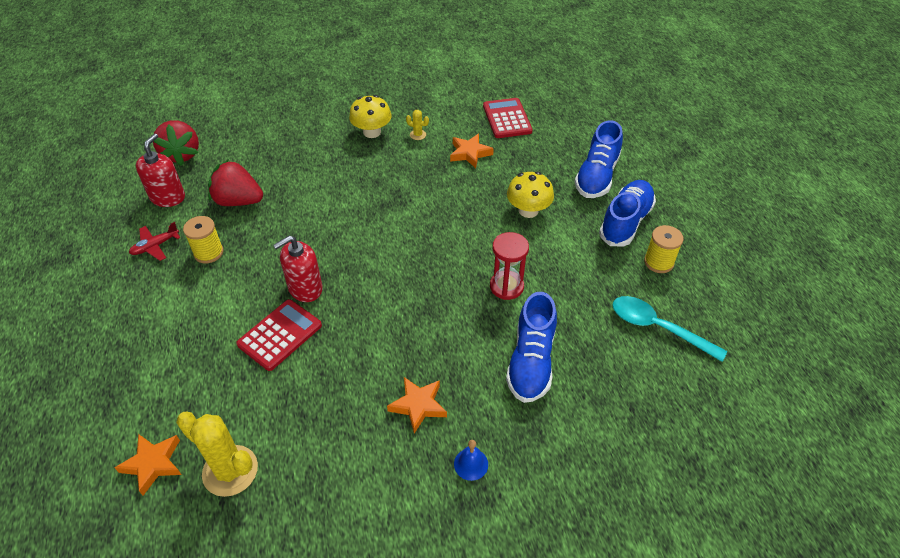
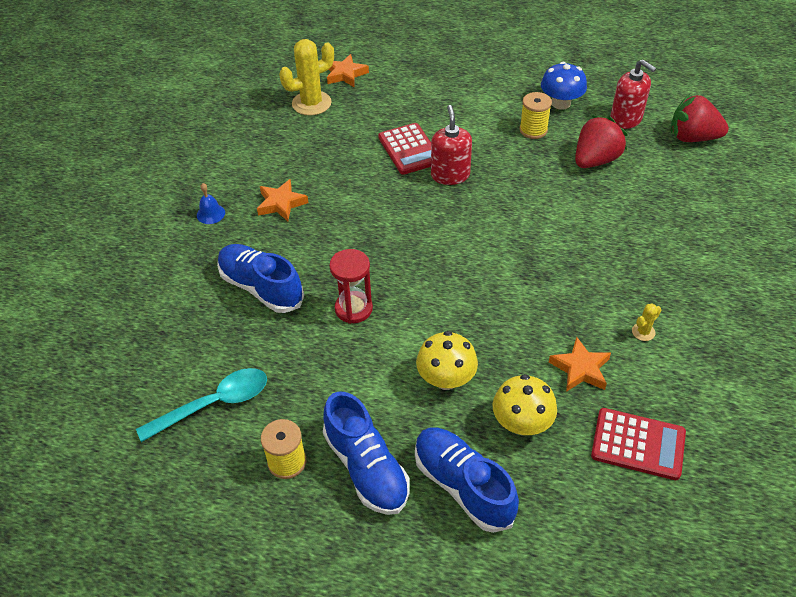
camera: 120 degrees right, 0 degrees up
red plane [129,222,181,261] -> blue mushroom [541,62,587,110]
yellow mushroom [349,95,392,138] -> yellow mushroom moved to [493,374,557,435]

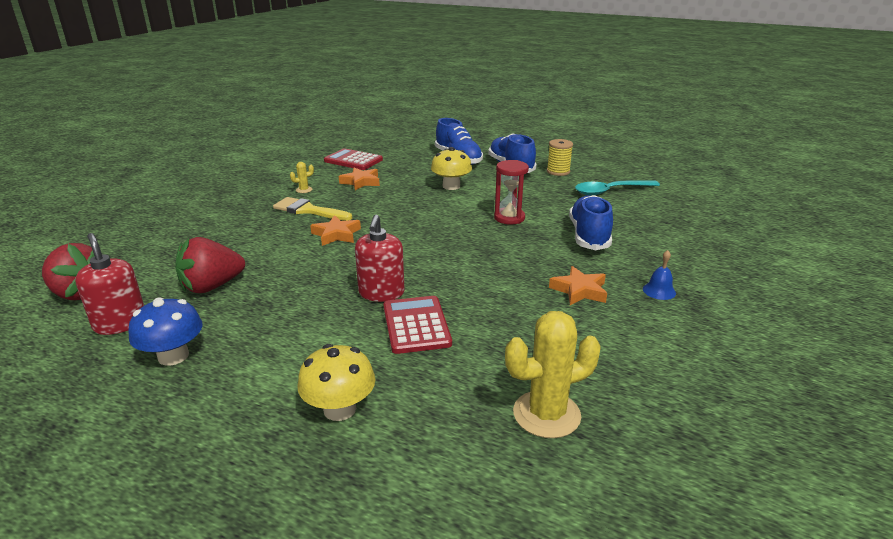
camera: 170 degrees left, 20 degrees down
blue shoe [217,244,304,313] -> blue shoe turned 135 degrees counterclockwise [569,195,613,250]
orange star [327,54,369,87] -> orange star moved to [310,215,361,246]
yellow mushroom [493,374,557,435] -> yellow mushroom moved to [298,344,375,421]
yellow spool [519,92,552,139] -> none
none -> yellow brush [273,197,352,221]

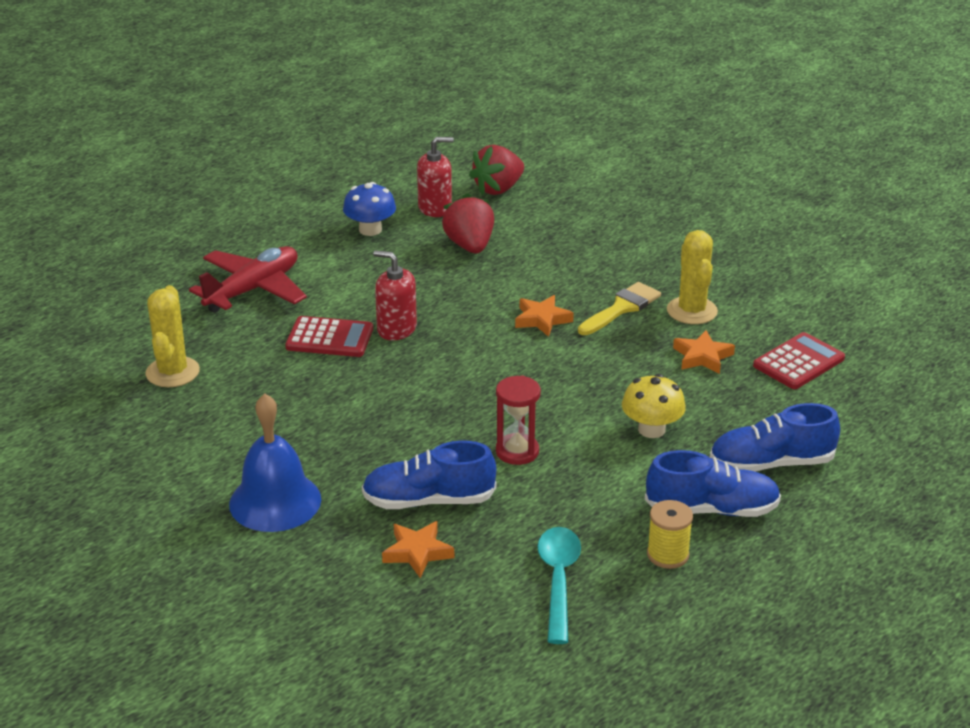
camera: 110 degrees right, 5 degrees up
yellow cactus [290,162,314,193] -> yellow cactus [667,230,718,324], size x2.23
yellow mushroom [298,344,375,421] -> red plane [189,246,307,313]
orange star [549,266,607,305] -> orange star moved to [382,521,454,578]
blue shoe [569,195,613,250] -> blue shoe turned 150 degrees clockwise [362,441,496,509]
blue bell [643,250,676,300] -> blue bell [229,393,321,532], size x2.43

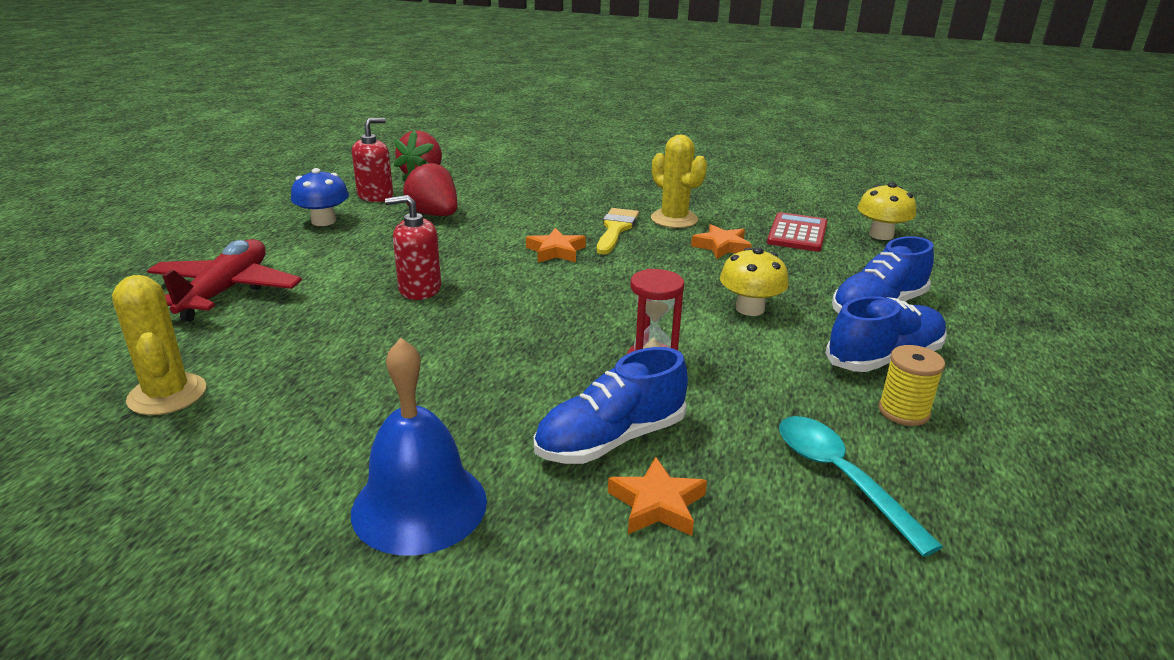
camera: 30 degrees left, 5 degrees down
red calculator [285,316,373,357] -> none
none -> yellow mushroom [858,182,916,240]

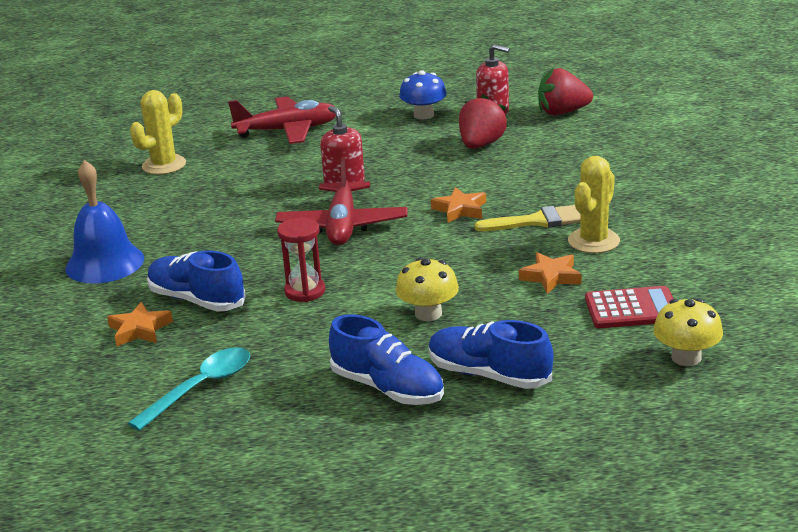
camera: 70 degrees right, 0 degrees up
yellow spool [878,345,945,426] -> none
none -> red plane [275,157,408,245]

